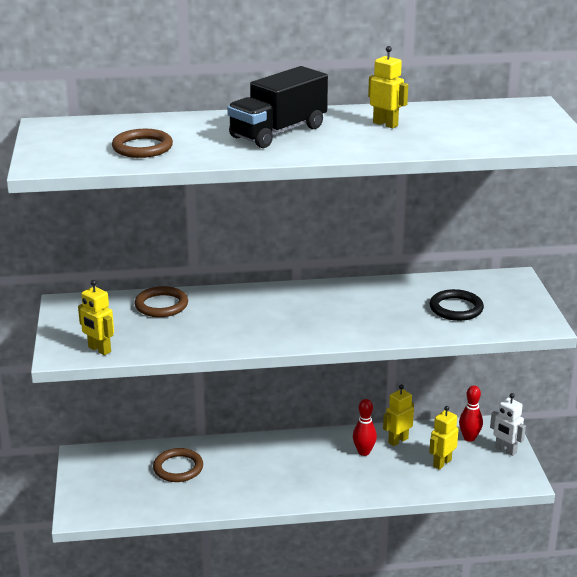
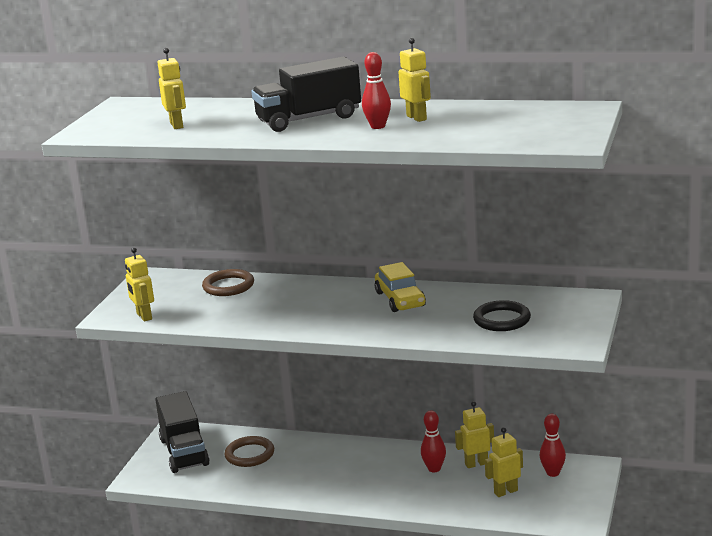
camera: 25 degrees right, 5 degrees down
brown ring [112,129,173,158] -> yellow robot [158,48,186,129]
white robot [490,393,526,456] -> none
none -> black truck [155,391,210,473]
none -> red bowling pin [362,52,391,129]
none -> yellow car [375,262,426,312]

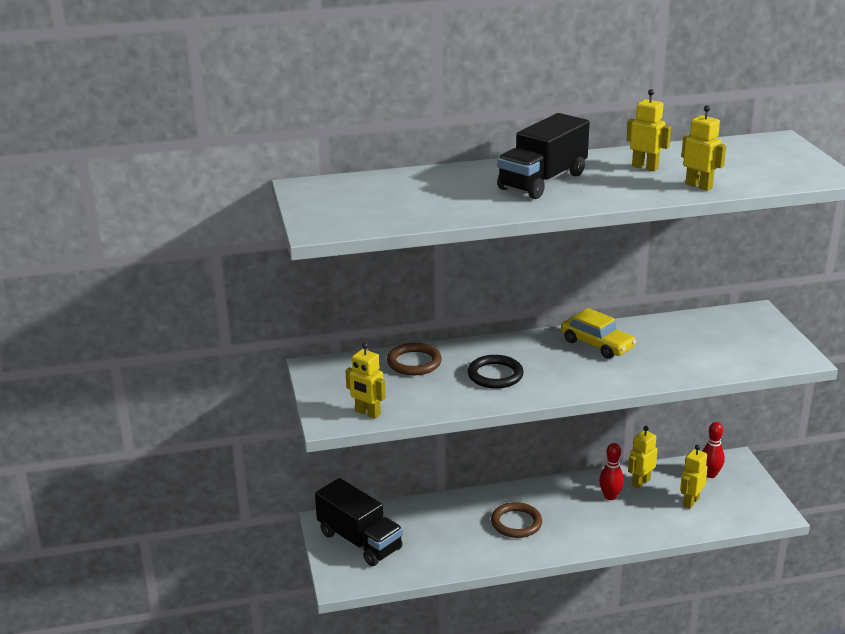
camera: 30 degrees left, 5 degrees up
yellow robot [158,48,186,129] -> yellow robot moved to [681,105,726,191]
brown ring [225,436,274,467] -> brown ring moved to [491,502,542,538]
red bowling pin [362,52,391,129] -> none
black ring [473,300,531,331] -> black ring moved to [468,355,524,389]

